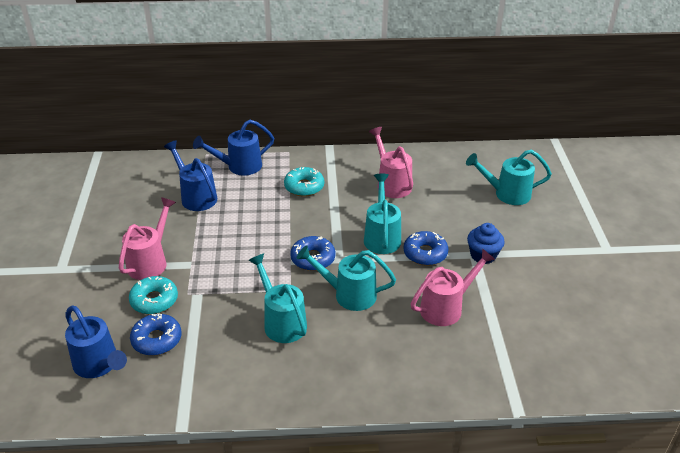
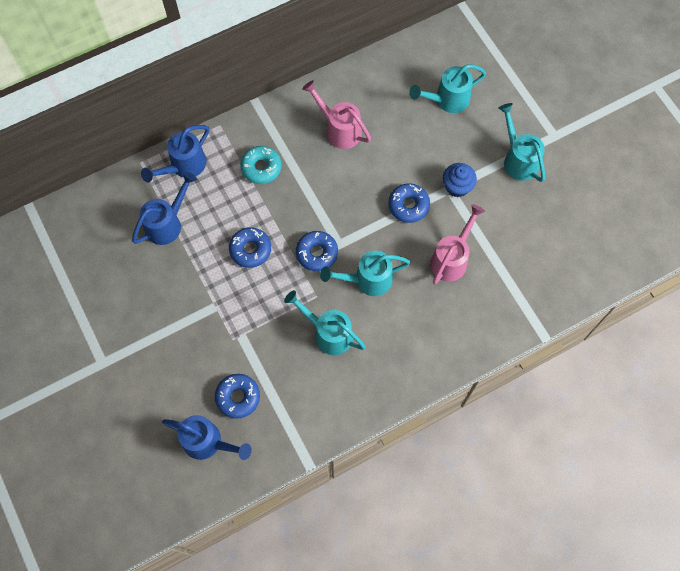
camera: 25 degrees left, 30 degrees up
pink watering can [119,197,176,280] -> none
turquoise donut [129,276,178,314] -> none
blue watering can [164,140,217,211] -> blue watering can turned 105 degrees clockwise [132,172,197,245]
turquoise watering can [364,174,401,254] -> turquoise watering can moved to [499,103,545,182]
none -> blue donut [229,227,271,268]

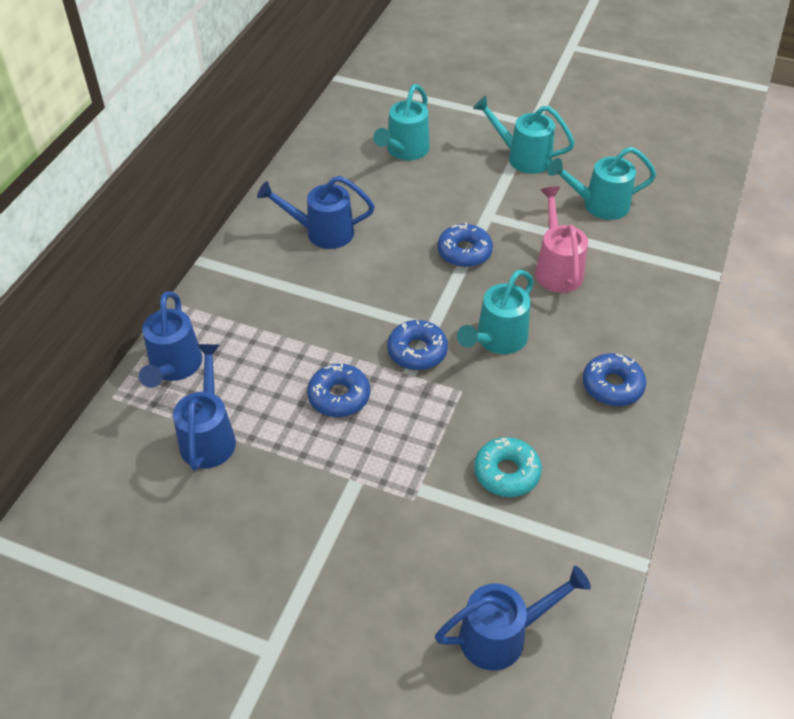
camera: 40 degrees left, 20 degrees down
blue donut [215,374,260,419] -> blue donut moved to [583,353,646,406]
turquoise donut [240,146,282,184] -> turquoise donut moved to [474,437,542,497]
turquoise watering can [284,290,366,355] -> turquoise watering can moved to [547,147,656,220]
pink watering can [302,80,371,149] -> blue watering can [257,176,375,249]
blue cupcake [443,163,477,197] -> none

